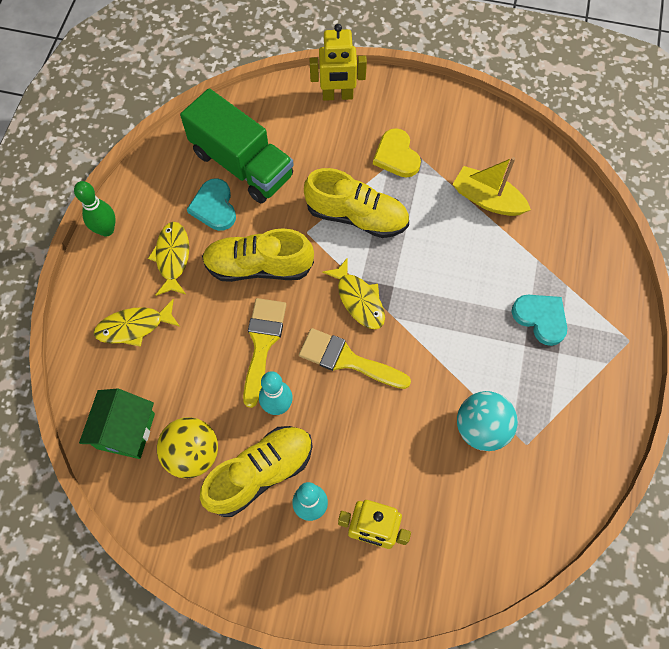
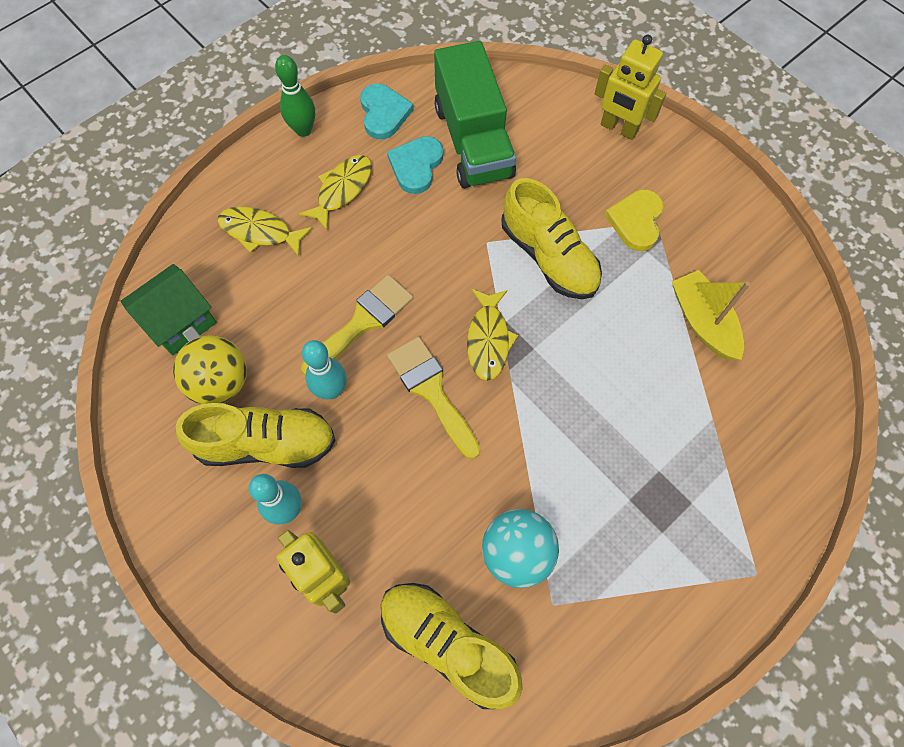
camera: 35 degrees right, 0 degrees up
yellow shoe [202,228,314,282] -> yellow shoe moved to [381,583,523,709]
turquoise heart [512,295,567,346] -> turquoise heart moved to [360,84,414,139]

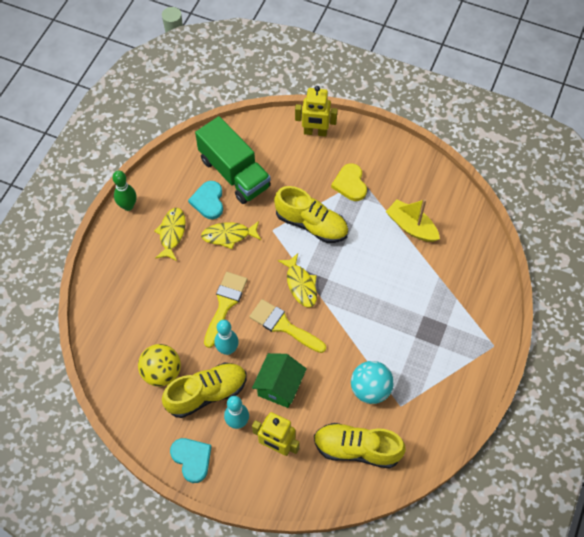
camera: 25 degrees left, 5 degrees down
green house [121,264,217,355] -> green house moved to [252,353,307,408]
yellow fish [217,207,312,257] -> yellow fish moved to [201,221,261,249]
turquoise heart [360,84,414,139] -> turquoise heart moved to [170,438,212,483]

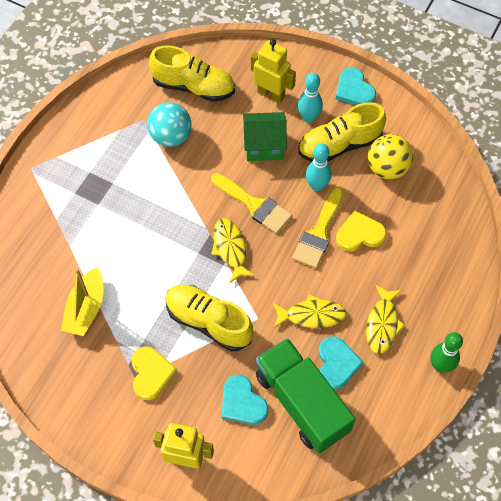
camera: 175 degrees left, 0 degrees up
green house [252,353,307,408] -> green house turned 60 degrees clockwise [243,112,287,161]
yellow boat [386,199,440,242] -> yellow boat turned 60 degrees clockwise [61,267,104,336]
none -> turquoise heart [221,375,268,425]
none -> yellow heart [336,211,387,251]

